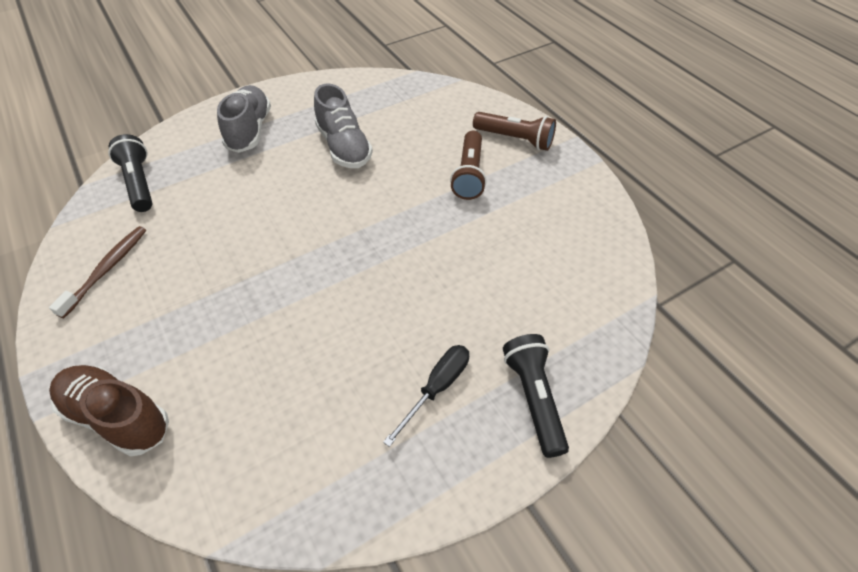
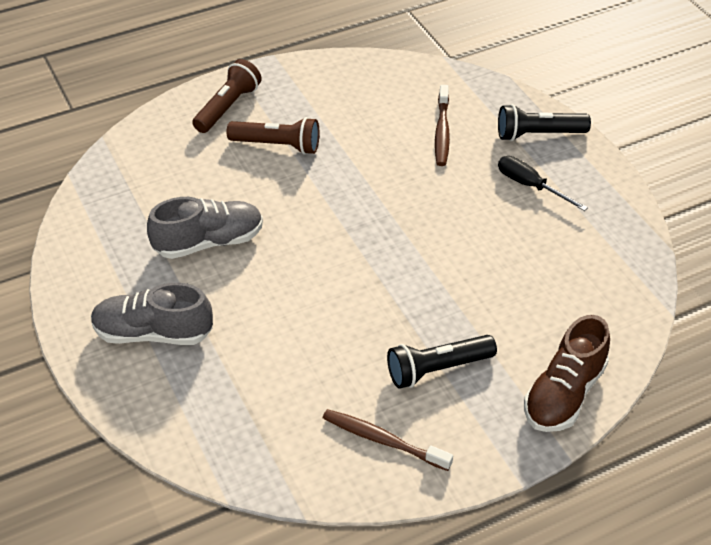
camera: 85 degrees left, 5 degrees down
black flashlight [108,134,152,212] -> black flashlight moved to [387,335,497,389]
none -> brown toothbrush [435,85,450,166]

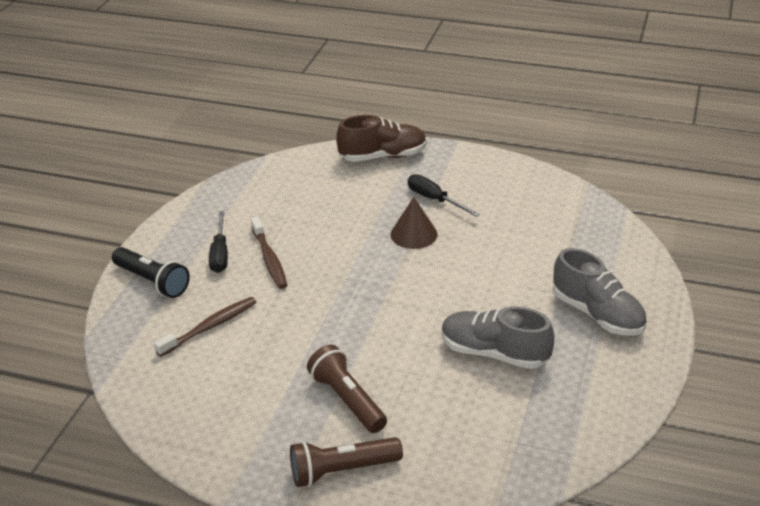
camera: 135 degrees left, 10 degrees down
brown toothbrush [323,409,453,471] -> brown toothbrush moved to [251,217,287,289]
black flashlight [387,335,497,389] -> black screwdriver [408,174,480,217]
none -> brown cone [391,197,438,249]

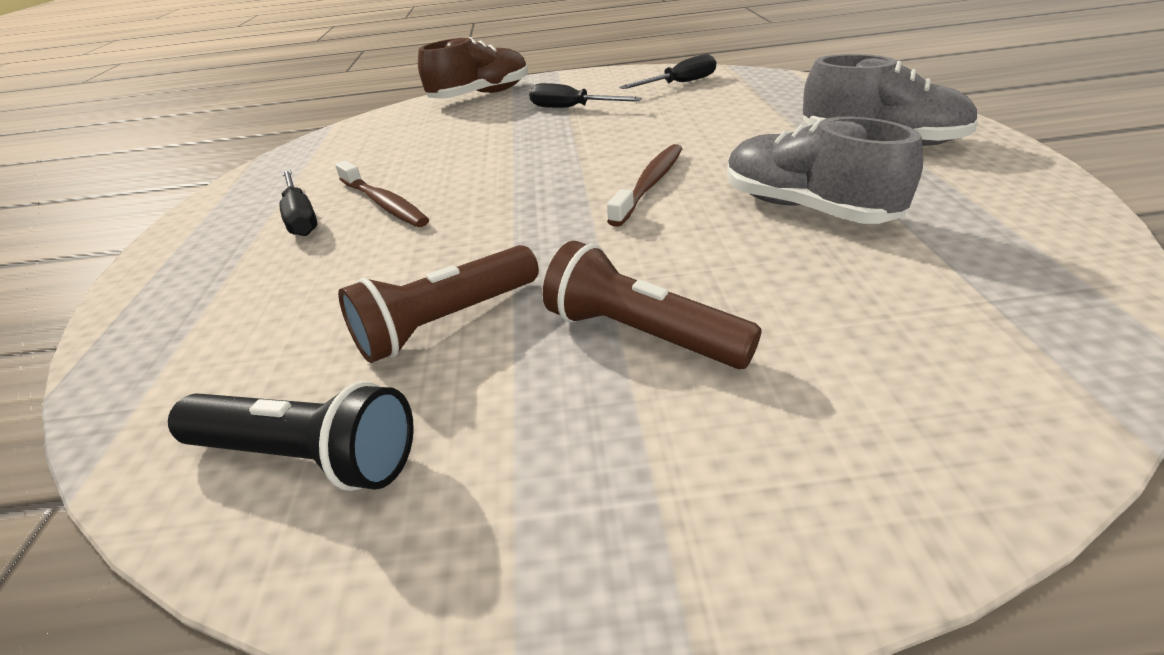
camera: 20 degrees left, 0 degrees up
black flashlight [112,247,190,298] -> black flashlight moved to [168,381,414,491]
brown toothbrush [154,297,256,357] -> brown toothbrush moved to [607,144,682,227]
brown flashlight [290,437,403,487] -> brown flashlight moved to [338,245,539,363]
brown cone [391,197,438,249] -> none
grey shoe [442,306,554,369] -> grey shoe turned 45 degrees clockwise [727,117,923,224]
none -> black screwdriver [619,54,716,89]

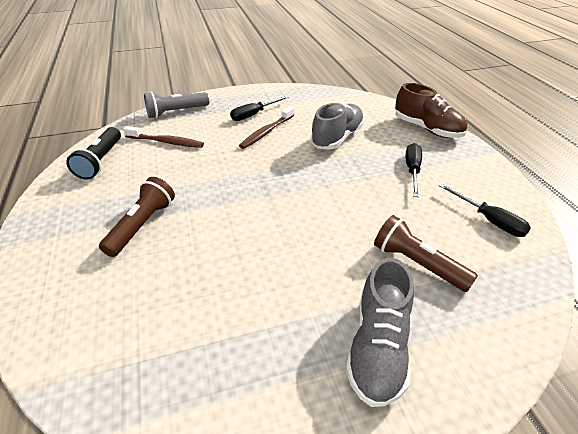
camera: 75 degrees right, 5 degrees up
brown flashlight [338,245,539,363] -> brown flashlight moved to [374,215,478,292]
brown toothbrush [607,144,682,227] -> brown toothbrush moved to [123,126,204,148]
grey shoe [727,117,923,224] -> grey shoe moved to [311,103,364,150]
none -> grey flashlight [144,92,209,118]

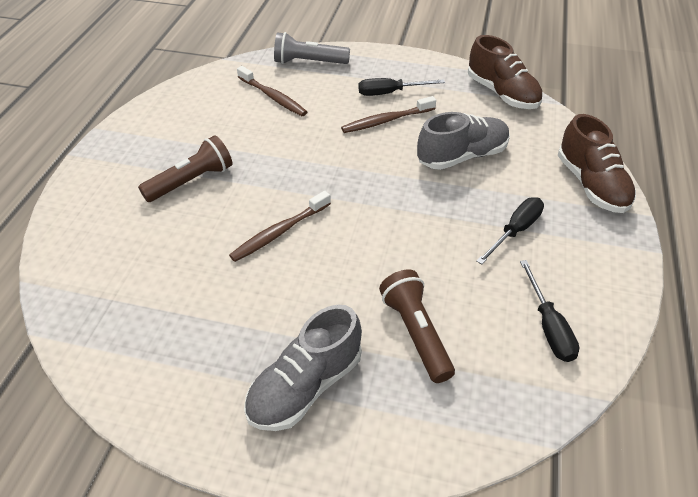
camera: 30 degrees right, 5 degrees up
black flashlight [66,127,121,179] -> none
none -> brown toothbrush [229,191,331,262]
none -> brown shoe [468,35,543,109]

